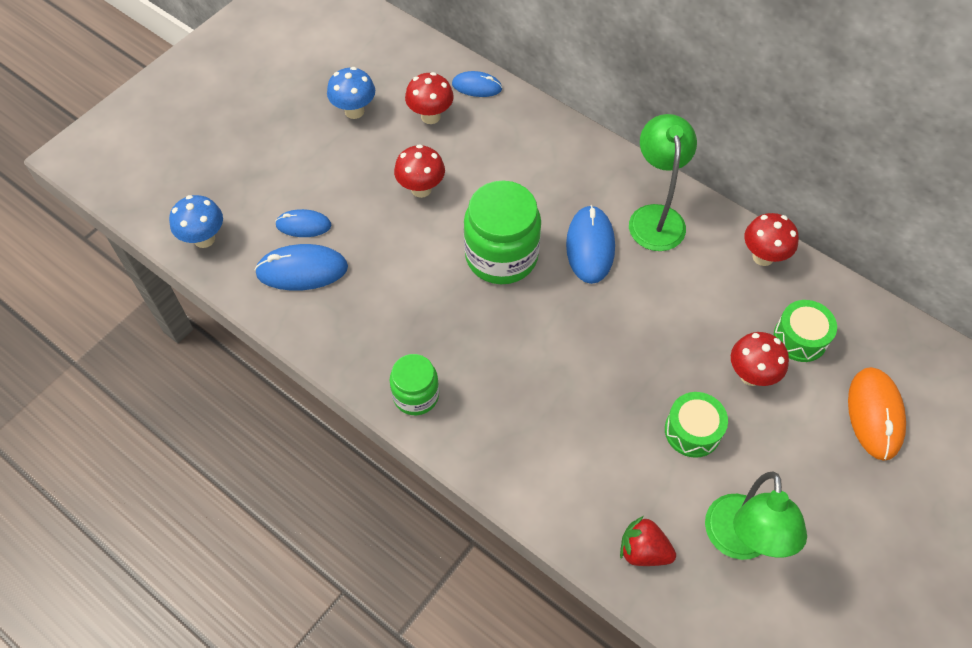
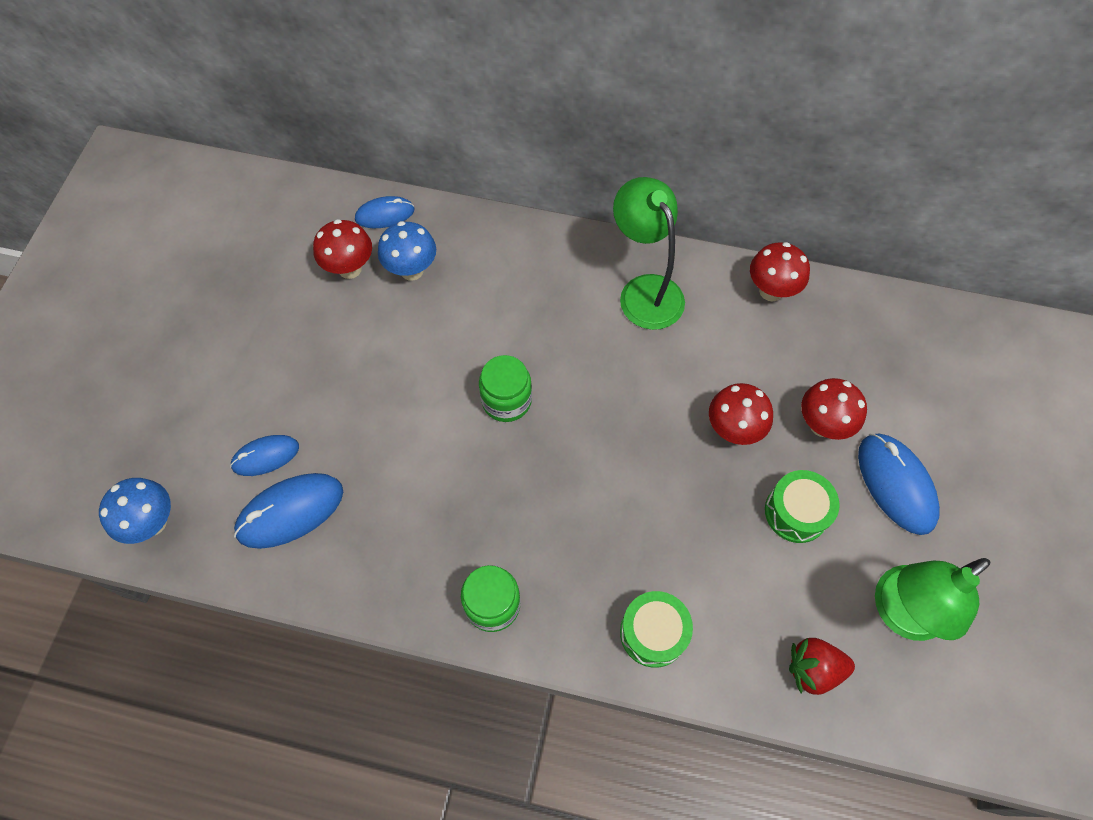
camera: 25 degrees left, 5 degrees up
blue mushroom [327,67,375,119] -> blue mushroom moved to [378,221,436,281]
red mushroom [394,144,445,198] -> red mushroom moved to [709,383,773,445]
green jar [464,181,541,284] -> green jar [479,355,532,422], size x0.59
blue mouse [566,205,615,284] -> blue mouse moved to [858,433,940,535]
green lamp [705,471,807,560] -> green lamp turned 75 degrees clockwise [875,558,990,641]
green drum [774,300,837,362] -> green drum moved to [620,591,693,668]
orange mouse [848,367,906,461] -> none

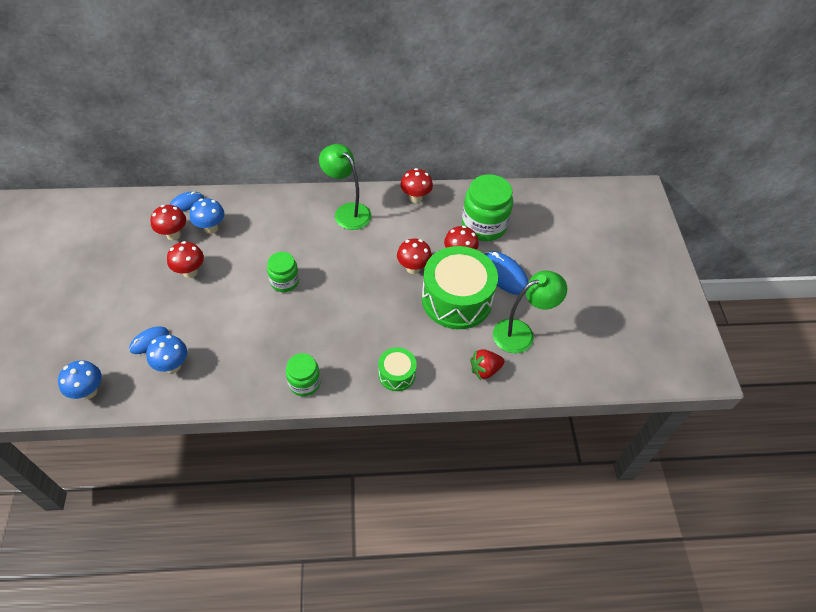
camera: 20 degrees left, 10 degrees down
blue mouse [234,473,343,549] -> blue mushroom [146,335,187,373]
green drum [765,470,840,543] -> green drum [422,246,498,329], size x2.05
green lamp [875,558,990,641] -> green lamp turned 150 degrees counterclockwise [493,270,567,353]
none -> red mushroom [167,241,204,278]
none -> green jar [462,174,513,241]

